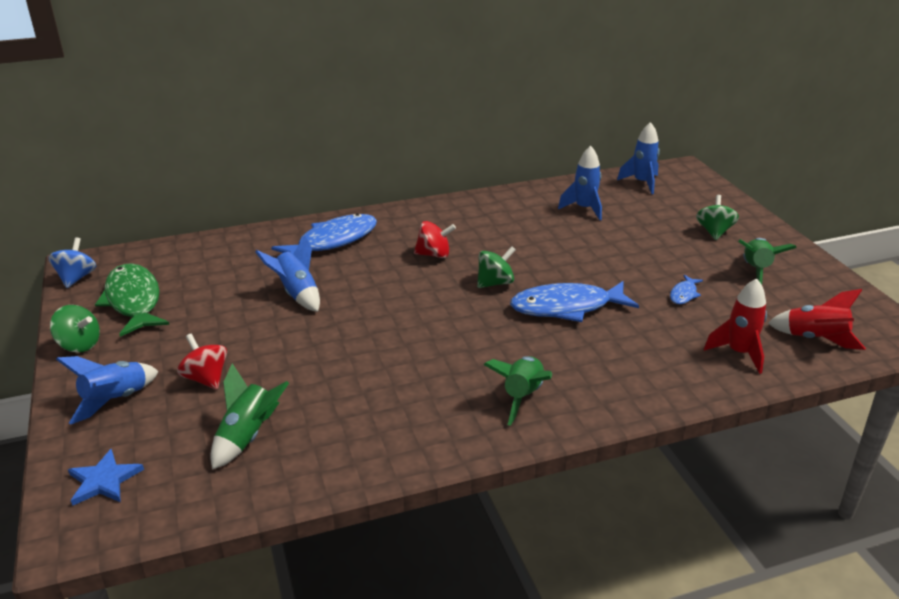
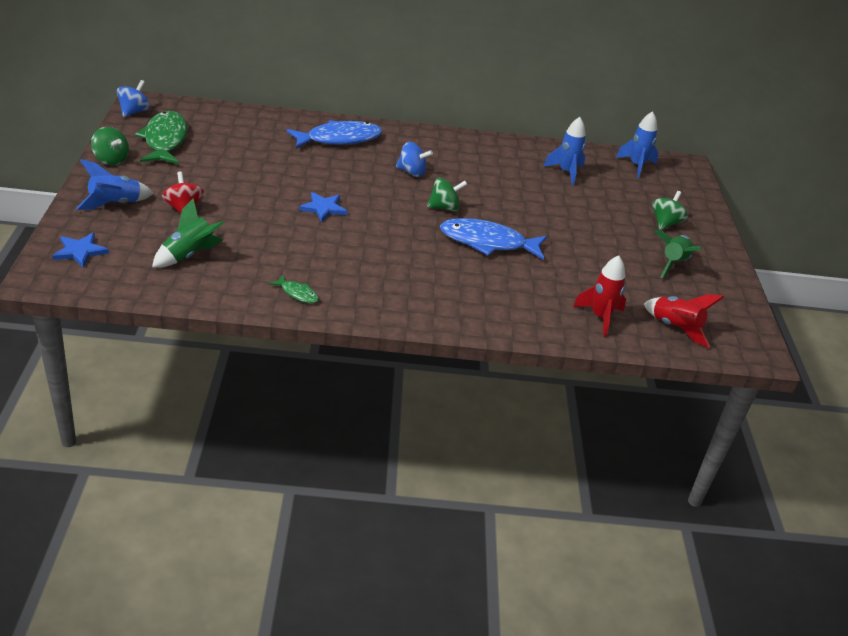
camera: 15 degrees right, 5 degrees up
blue rocket [255,235,320,312] -> none
red spinning top [414,221,456,258] -> blue spinning top [396,142,433,177]
green rocket [484,356,552,426] -> none
blue fish [670,275,703,304] -> none
none -> green fish [269,275,319,303]
none -> blue star [299,192,347,222]

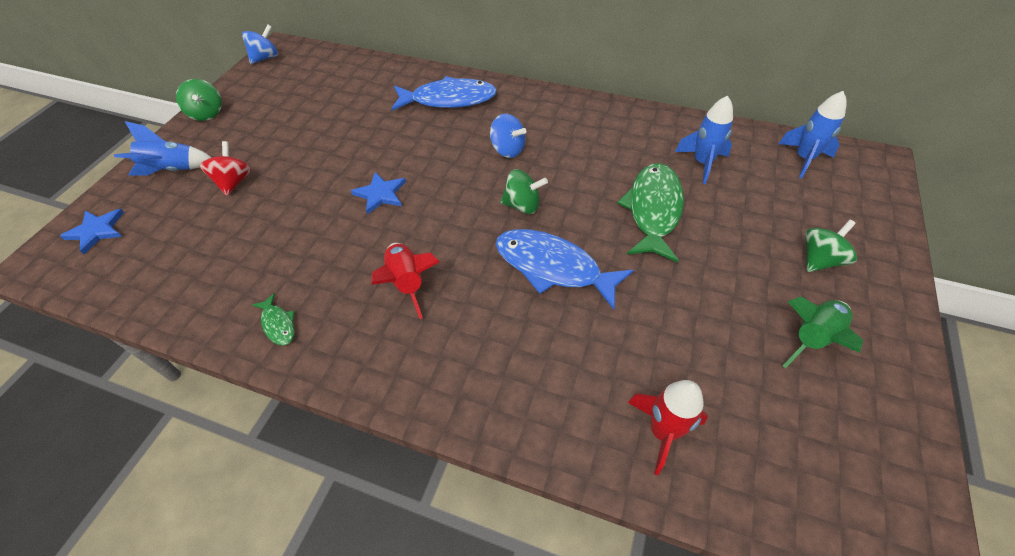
camera: 25 degrees right, 15 degrees up
green fish [135,111,187,164] -> green fish moved to [617,163,684,262]
green rocket [152,199,224,268] -> none
red rocket [644,294,724,348] -> red rocket moved to [371,243,440,319]

